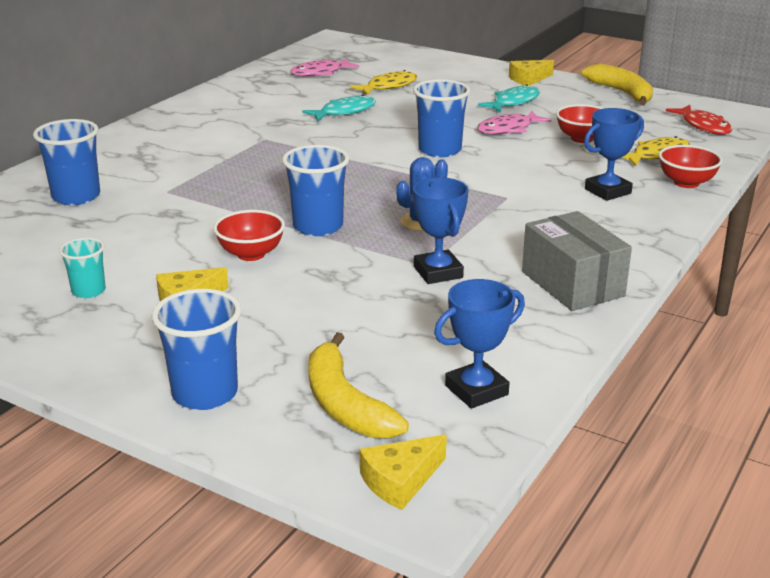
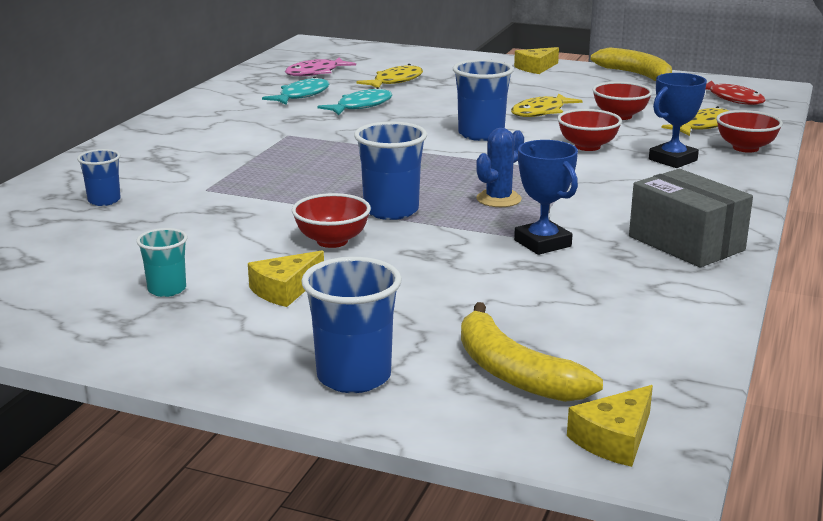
camera: 10 degrees left, 5 degrees down
blue cup [33,119,100,205] -> blue cup [77,149,120,206], size x0.59
blue trophy [434,279,525,409] -> none
pink fish [477,111,551,134] -> yellow fish [511,93,582,117]
turquoise fish [478,84,540,113] -> turquoise fish moved to [262,77,329,105]
none -> red bowl [557,109,622,151]

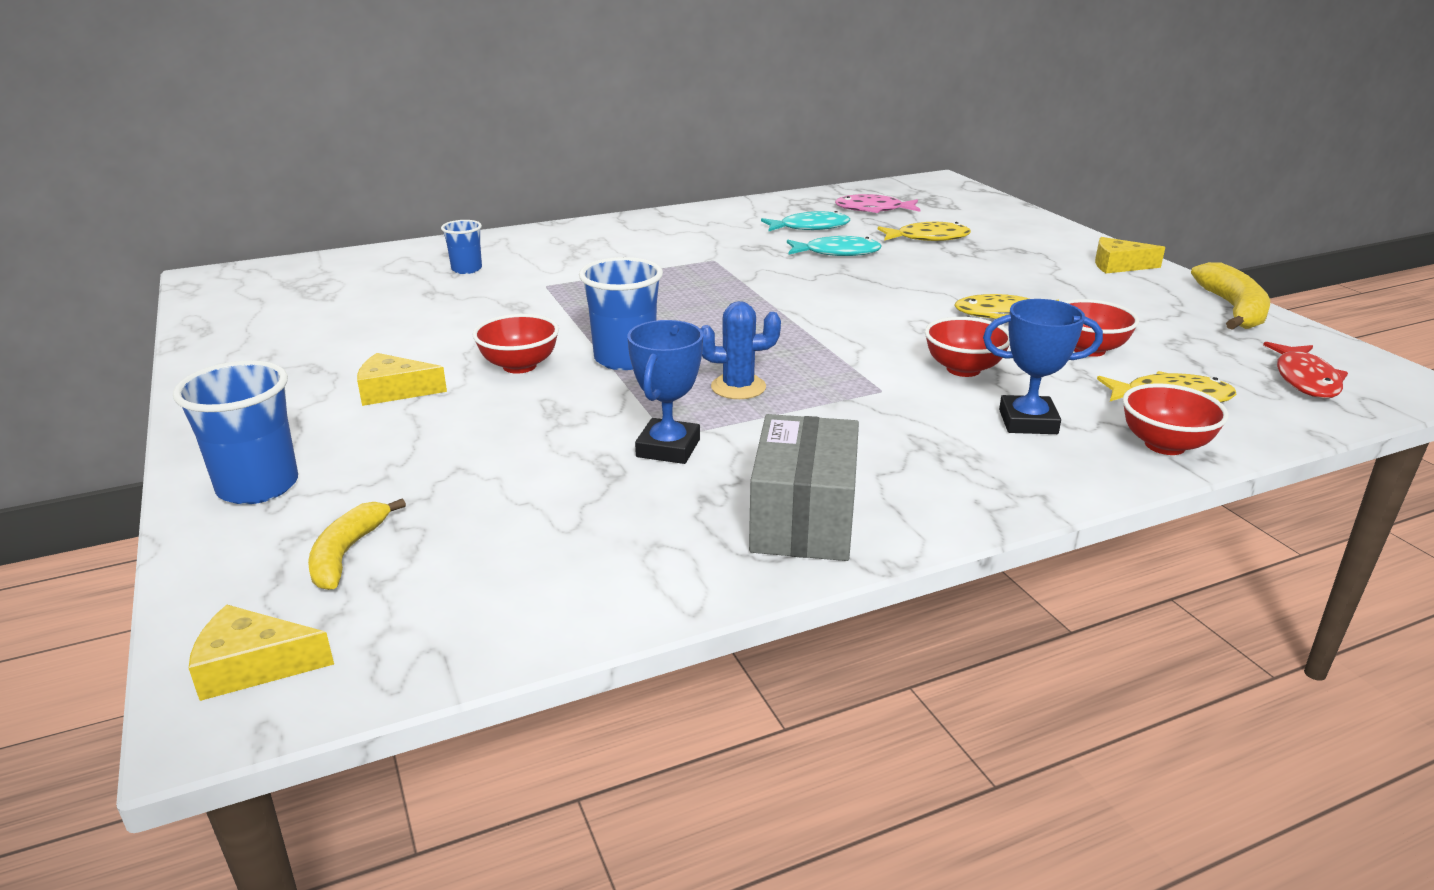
camera: 45 degrees right, 5 degrees up
turquoise cup [136,228,187,297] -> none
blue cup [453,59,514,141] -> none
yellow banana [461,302,603,402] -> yellow banana [308,498,406,590], size x0.64

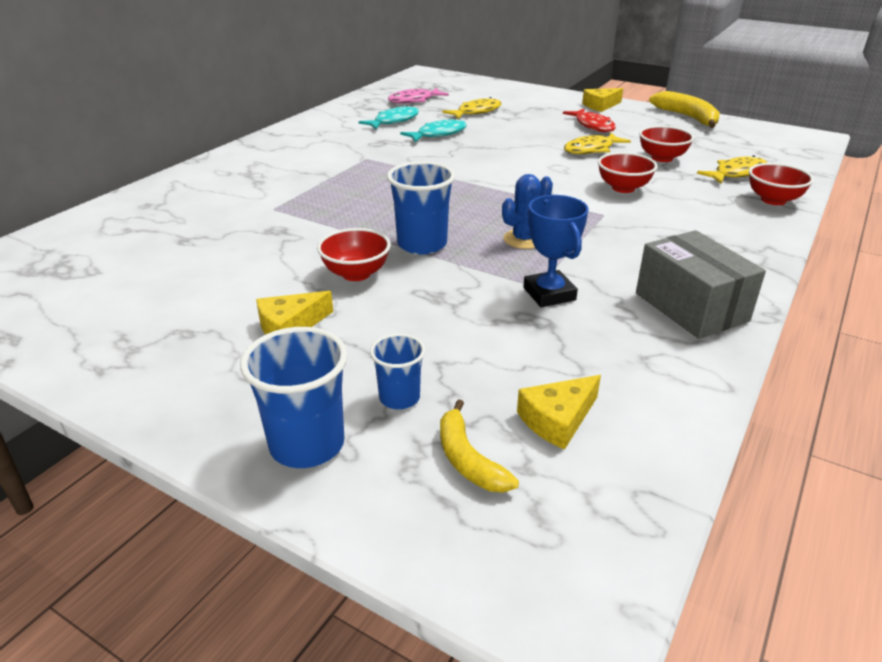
camera: 35 degrees left, 5 degrees up
yellow cheese [189,605,334,701] -> yellow cheese moved to [517,375,601,450]
blue cup [441,220,482,274] -> blue cup moved to [370,334,425,409]
blue trophy [983,299,1103,434] -> none
red fish [1263,342,1348,398] -> red fish moved to [563,109,616,132]

